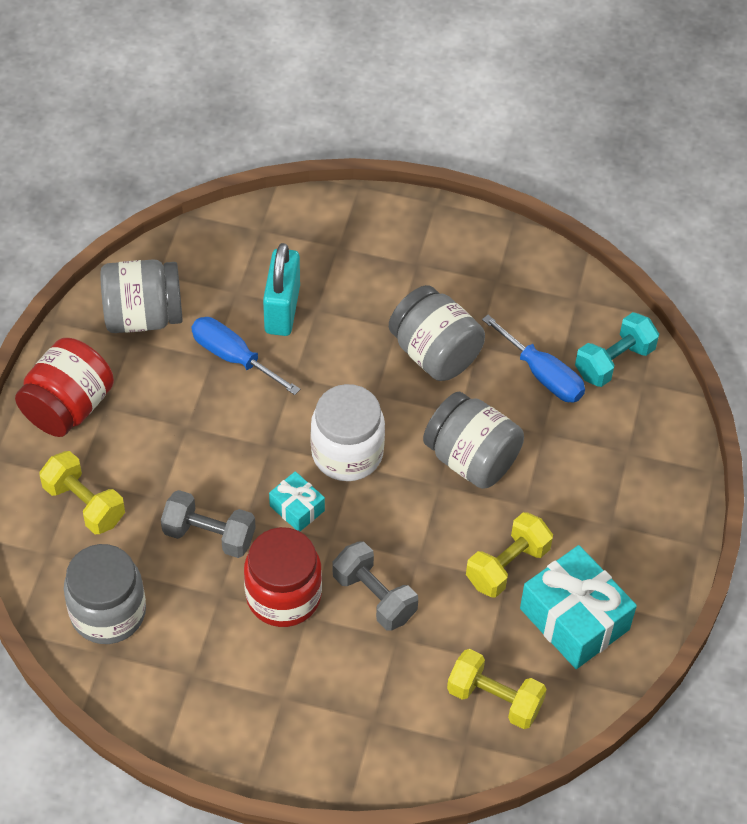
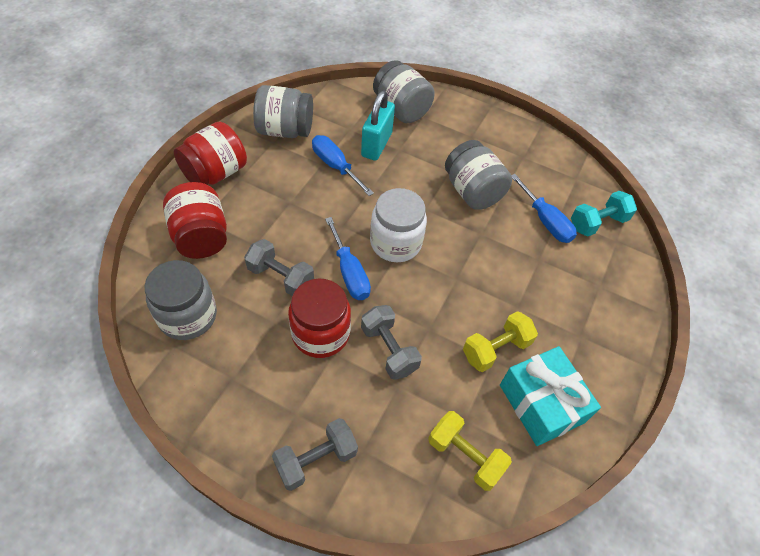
camera: 10 degrees right, 0 degrees up
yellow dumbbell [39,451,125,534] -> red jar [163,182,227,259]
turquoise gift [269,471,325,531] -> blue screwdriver [325,217,371,300]
grey jar [423,392,524,489] -> grey jar moved to [373,60,435,123]
none -> grey dumbbell [272,418,358,491]

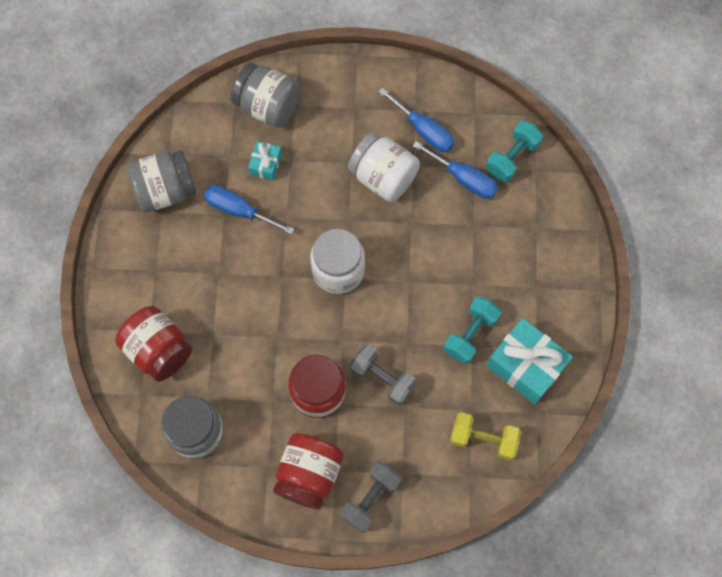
camera: 20 degrees left, 15 degrees up
red jar [174,122,247,185] -> red jar moved to [273,433,344,510]
grey dumbbell [244,239,314,296] -> none
blue screwdriver [325,217,371,300] -> blue screwdriver moved to [378,88,454,152]
turquoise padlock [361,90,395,161] -> turquoise gift [248,141,282,181]
grey jar [445,140,512,210] -> white jar [348,132,420,202]
yellow dumbbell [463,311,538,372] -> turquoise dumbbell [444,296,501,364]

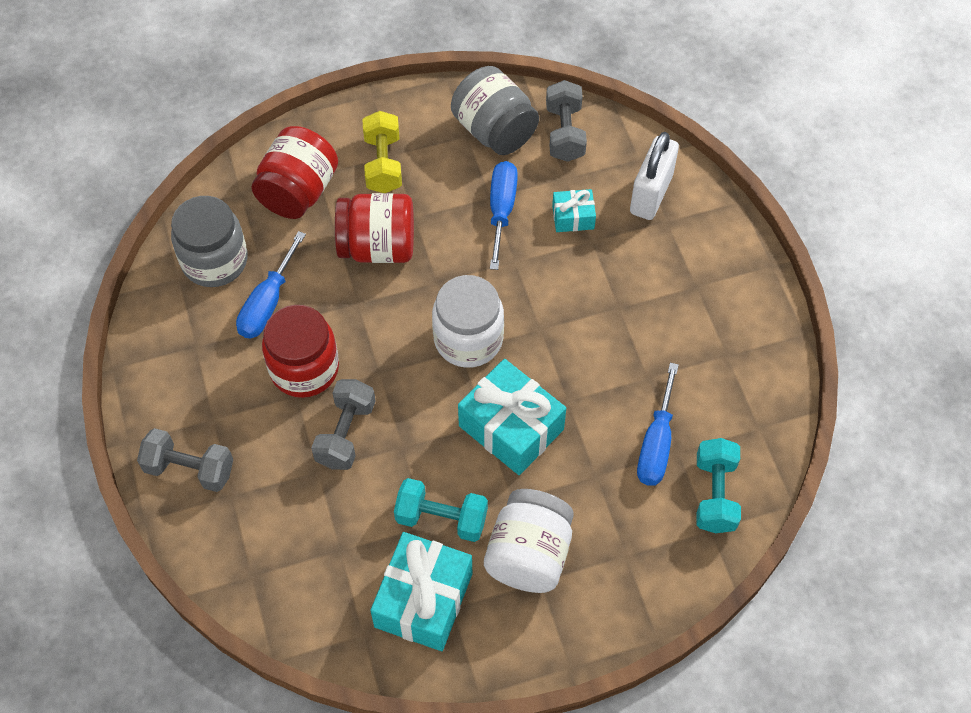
camera: 70 degrees right, 10 degrees down
grey jar [231,63,301,128] -> white padlock [630,132,679,220]
red jar [273,433,344,510] -> red jar moved to [335,193,414,263]
white jar [348,132,420,202] -> white jar moved to [484,489,574,593]
blue screwdriver [378,88,454,152] -> blue screwdriver moved to [236,231,306,338]
yellow dumbbell [450,412,521,460] -> yellow dumbbell moved to [363,111,402,193]
turquoise dumbbell [486,121,543,182] -> turquoise dumbbell turned 75 degrees clockwise [697,438,741,533]
none -> turquoise gift [458,359,566,475]
none -> grey dumbbell [546,80,587,162]

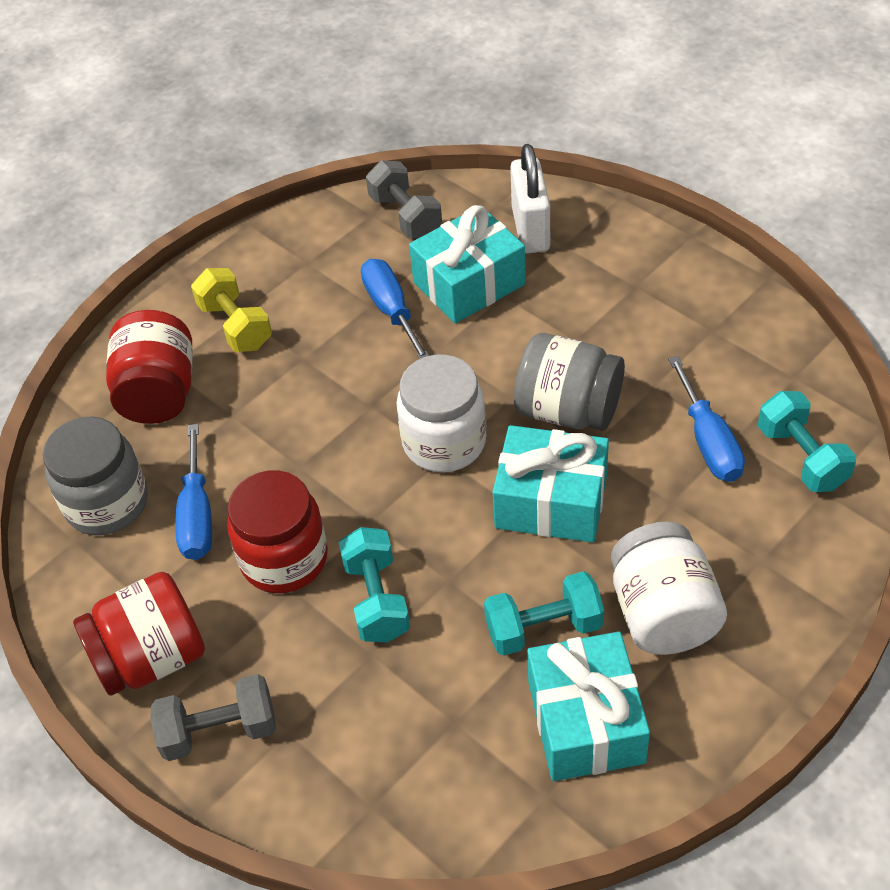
camera: 25 degrees left, 10 degrees down
grey dumbbell [311,379,376,470] -> turquoise dumbbell [338,527,410,643]
red jar [335,193,414,263] -> red jar moved to [73,572,205,696]
grey jar [451,66,539,155] -> grey jar moved to [514,333,625,431]
turquoise gift [552,189,596,232] -> turquoise gift [409,205,526,323], size x1.94

